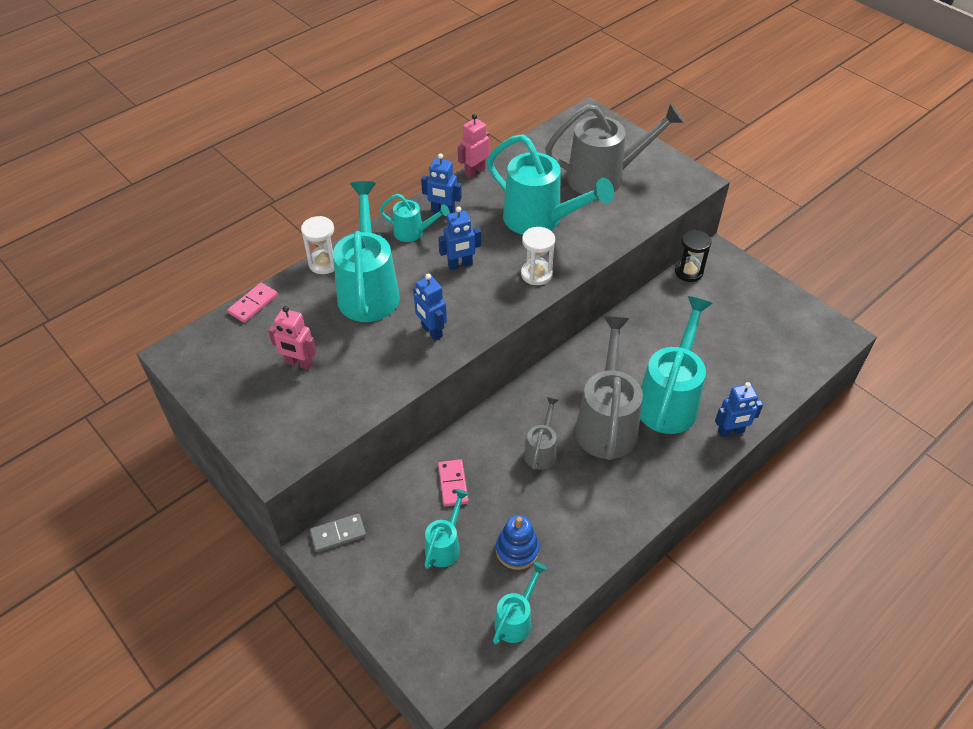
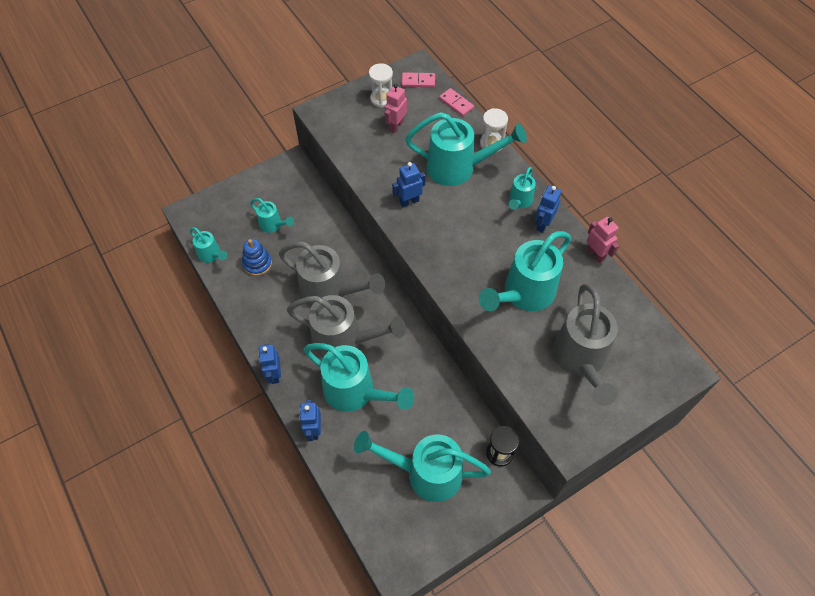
camera: 100 degrees right, 10 degrees up
grey domino [310,513,366,552] -> none
blue robot [438,206,481,270] -> blue robot moved to [258,344,281,384]
pink domino [438,459,468,507] -> pink domino moved to [402,72,435,87]
white hourglass [521,227,555,285] -> white hourglass moved to [369,63,393,108]
grey watering can [524,397,559,470] -> grey watering can [279,242,385,307], size x1.98
none -> turquoise watering can [354,431,491,502]

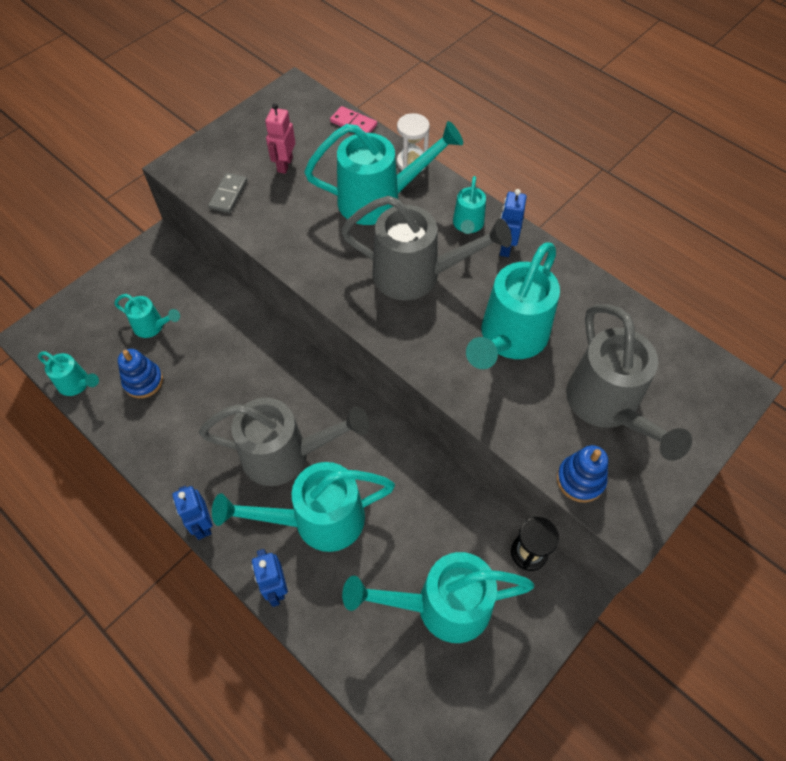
camera: 15 degrees left, 0 degrees up
grey watering can [279,242,385,307] -> grey watering can moved to [341,196,512,300]
turquoise watering can [304,343,414,412] -> turquoise watering can turned 150 degrees clockwise [212,462,395,552]
white hourglass [369,63,393,108] -> none
blue robot [392,162,426,207] -> none
pink domino [402,72,435,87] -> none
pink robot [586,217,619,263] -> none
none -> grey domino [208,173,247,213]
none -> blue stacking toy [557,445,608,502]

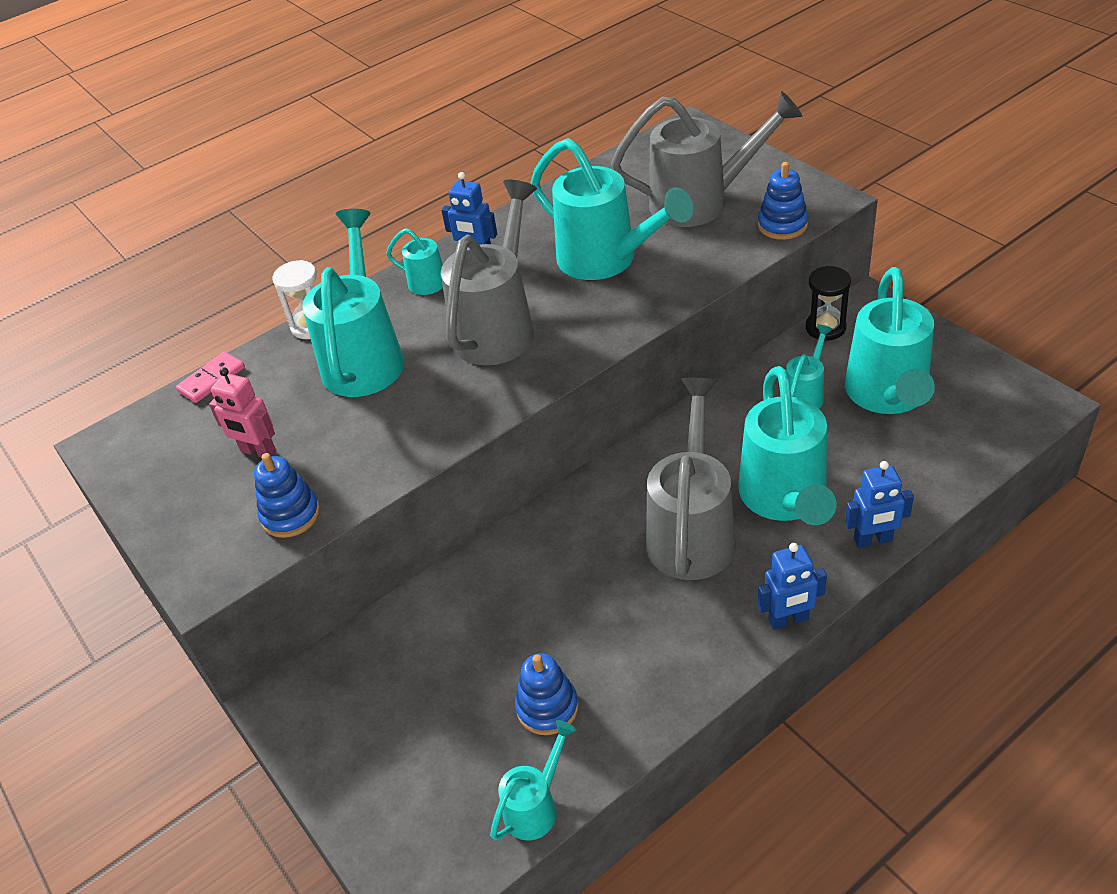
camera: 75 degrees left, 15 degrees down
turquoise watering can [114,294,180,338] -> turquoise watering can moved to [786,324,833,409]
grey domino [208,173,247,213] -> blue stacking toy [254,453,320,538]

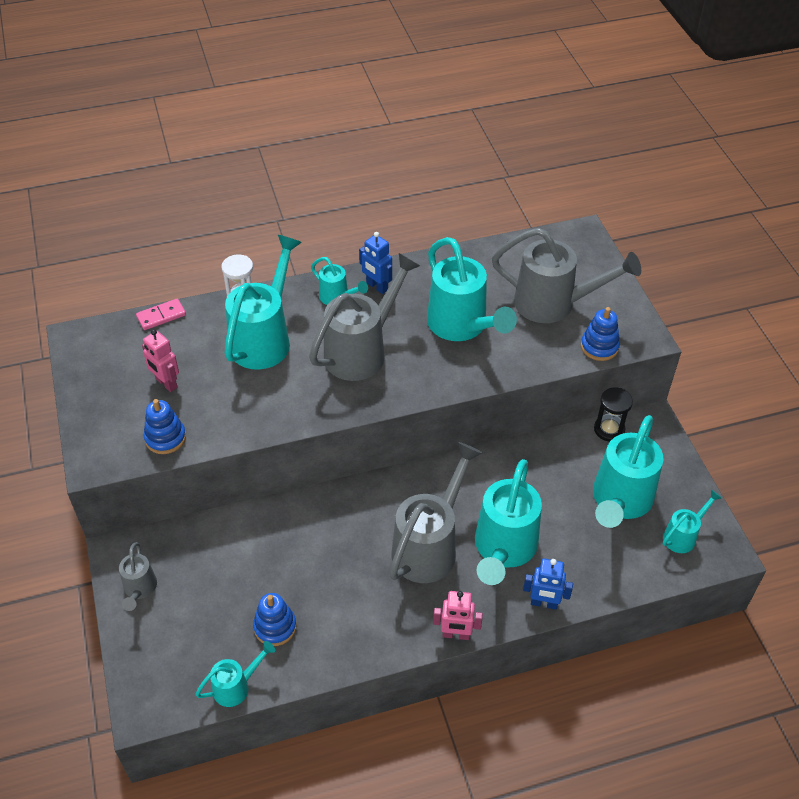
camera: 15 degrees right, 5 degrees up
blue robot [758,543,827,630] -> pink robot [433,591,483,640]
turquoise watering can [786,324,833,409] -> turquoise watering can moved to [663,490,722,553]
none -> grey watering can [119,542,157,611]

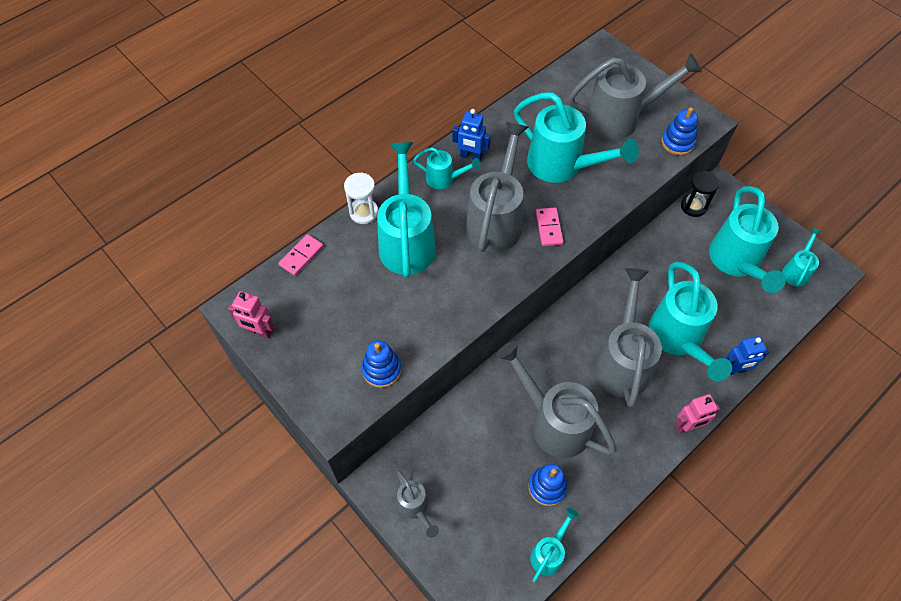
camera: 25 degrees left, 10 degrees up
pink robot [142,329,179,392] -> pink robot moved to [228,291,274,338]
none -> grey watering can [496,341,617,458]
none -> pink domino [536,208,563,246]

